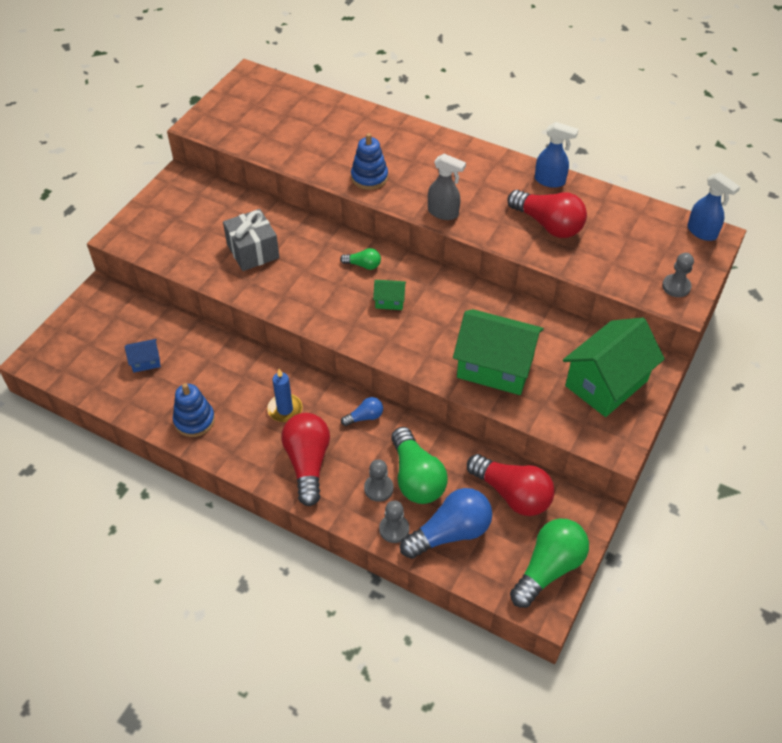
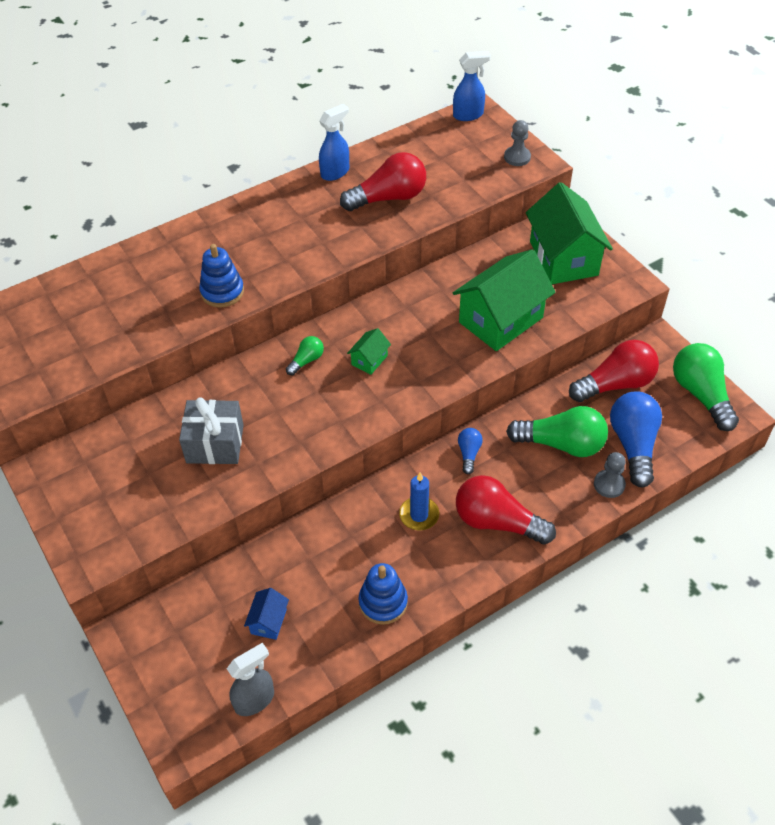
camera: 60 degrees left, 0 degrees up
grey pawn [364,459,393,502] -> none
grey spray bottle [428,154,466,220] -> grey spray bottle moved to [227,642,274,716]

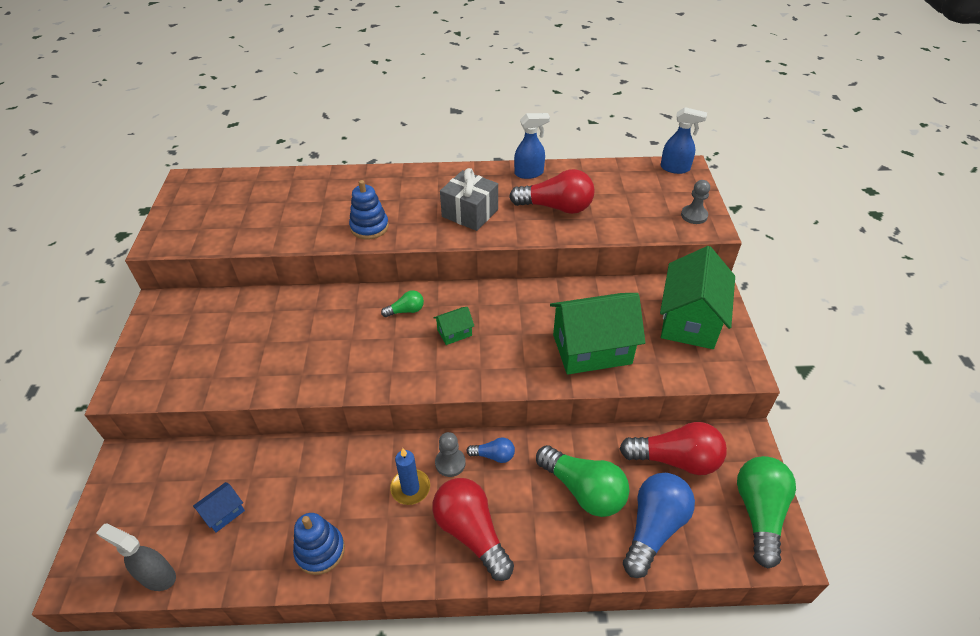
camera: 30 degrees right, 5 degrees down
grey gift [179,397,244,464] -> grey gift moved to [440,168,498,231]
grey spray bottle [227,642,274,716] -> grey spray bottle turned 150 degrees counterclockwise [96,524,176,591]
blue light bulb [458,428,483,474] -> blue light bulb turned 60 degrees clockwise [466,438,515,463]
grey pawn [594,452,626,498] -> grey pawn moved to [435,432,466,477]

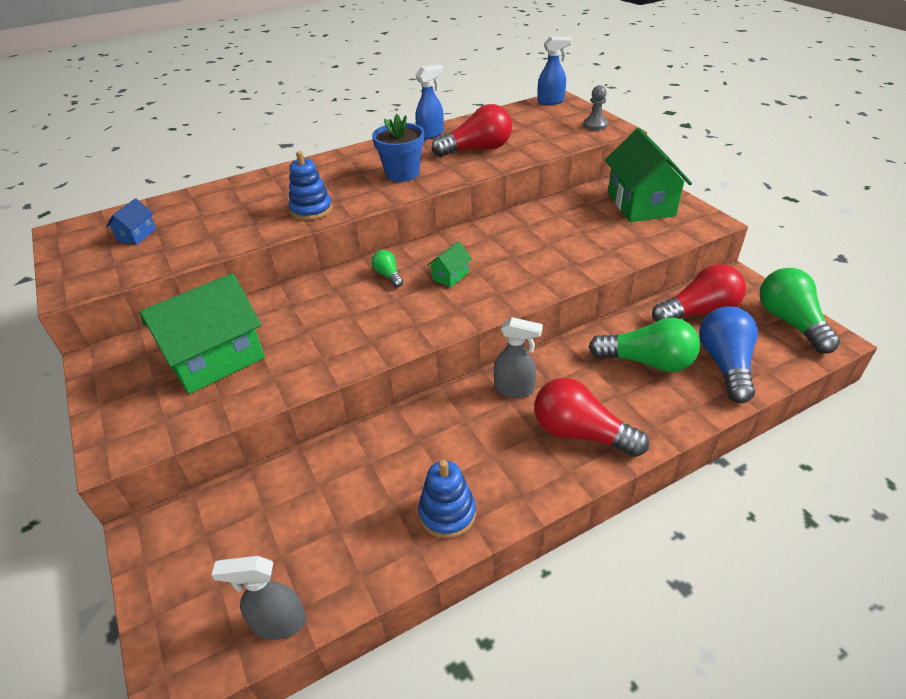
camera: 25 degrees left, 5 degrees down
blue house [193,482,245,532] -> blue house moved to [106,198,156,245]
green light bulb [381,290,424,317] -> green light bulb turned 75 degrees counterclockwise [372,250,403,287]
blue candle [390,448,430,505] -> none
grey pawn [435,432,466,477] -> grey spray bottle [494,317,543,398]
grey gift [440,168,498,231] -> blue flower pot [372,114,425,182]
blue light bulb [466,438,515,463] -> none
green house [550,293,645,374] -> green house moved to [140,273,265,394]

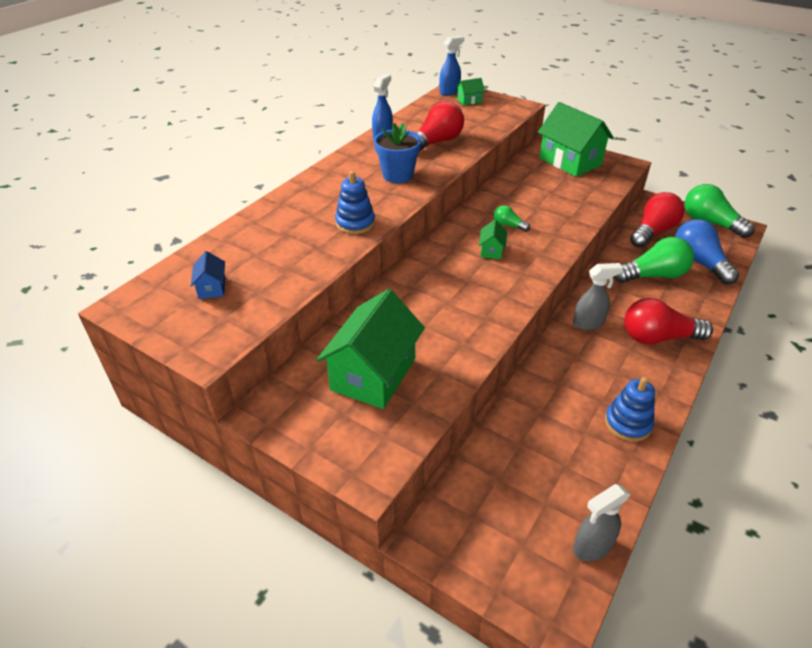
camera: 30 degrees left, 0 degrees up
green light bulb [372,250,403,287] -> green light bulb moved to [494,205,530,232]
grey pawn [583,85,608,130] -> none
none -> green house [456,78,485,105]

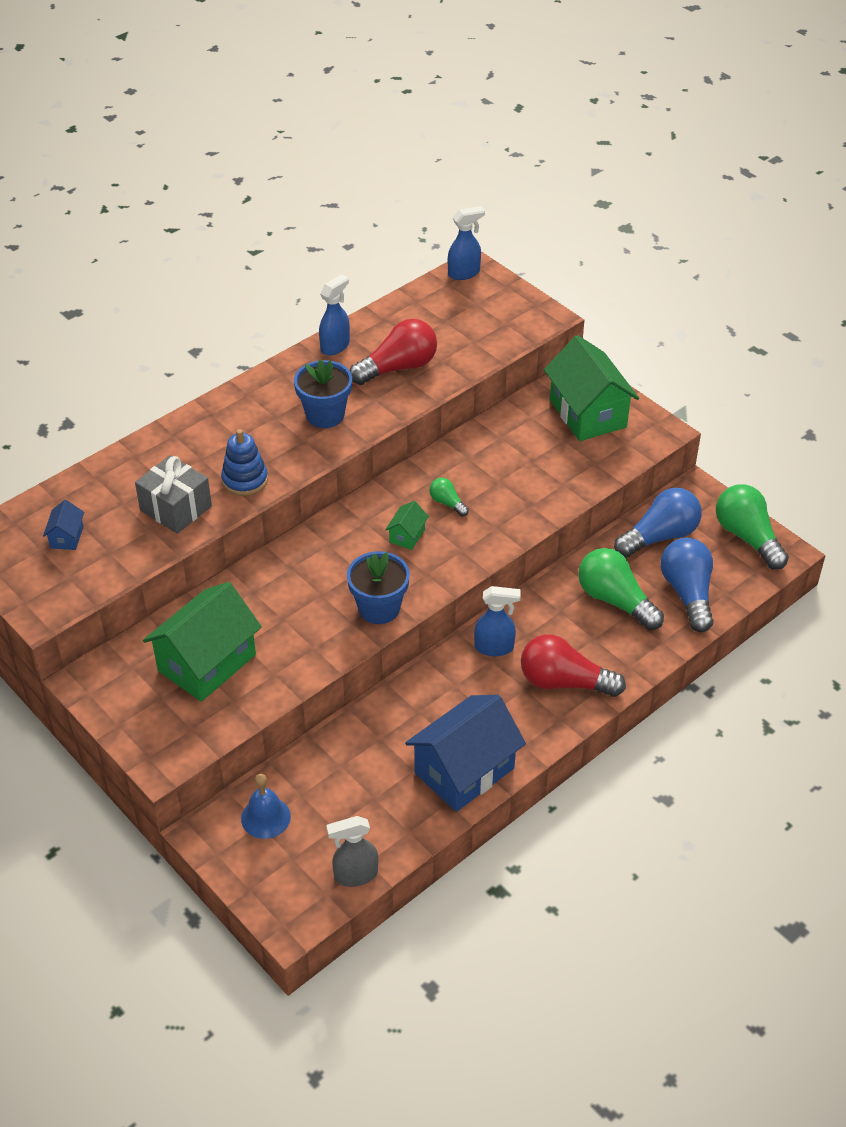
camera: 15 degrees right, 5 degrees up
green house [456,78,485,105] -> none
grey spray bottle [573,263,623,330] -> blue spray bottle [474,586,521,656]
blue stacking toy [605,377,655,442] -> blue house [405,695,526,812]
green light bulb [614,237,694,283] -> green light bulb turned 135 degrees counterclockwise [578,548,664,630]
red light bulb [630,192,685,248] -> blue light bulb [614,488,702,558]
none -> grey gift [135,455,212,534]
none -> blue bell [241,774,291,839]
none -> blue flower pot [347,551,410,624]

